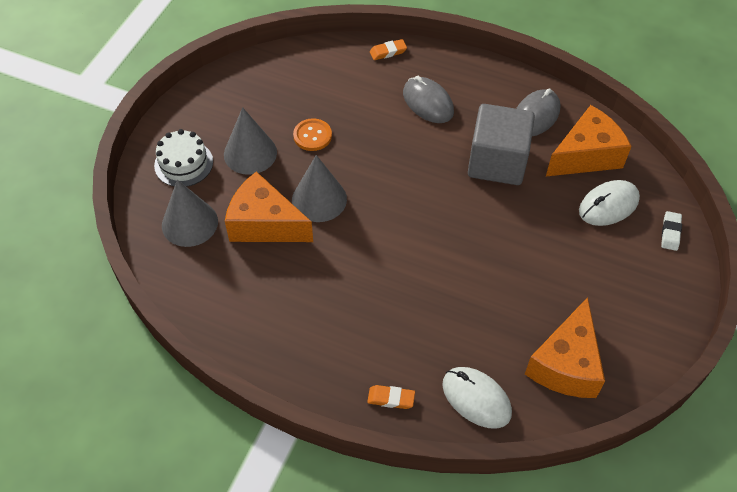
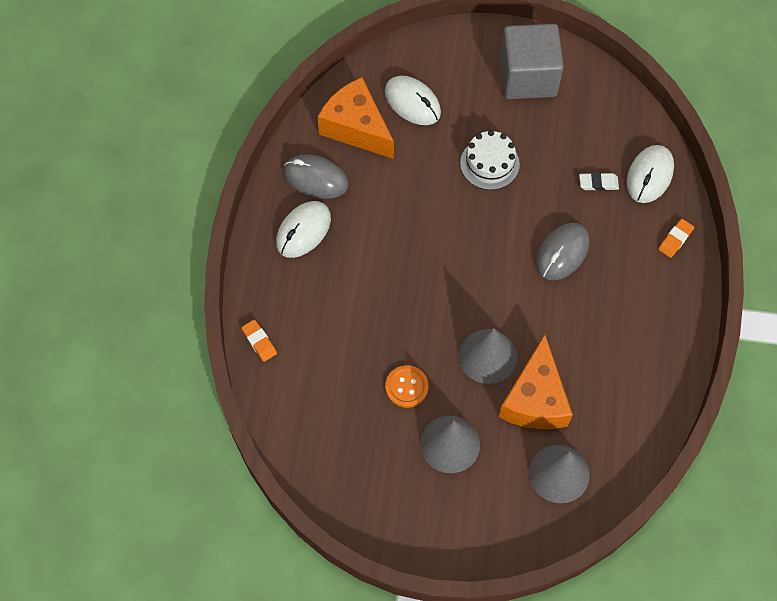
camera: 105 degrees left, 10 degrees up
white cake [154,129,213,187] -> white cake moved to [460,130,520,190]
orange eraser [367,385,415,409] -> orange eraser turned 45 degrees clockwise [658,219,694,258]
grey mouse [403,76,454,123] -> grey mouse moved to [536,223,590,280]
grey cube [468,104,535,185] -> grey cube moved to [500,24,564,99]
orange cheese [525,297,605,398] -> none
white eraser [661,211,682,251] -> white eraser moved to [579,172,619,191]
none -> white mouse [276,201,331,258]

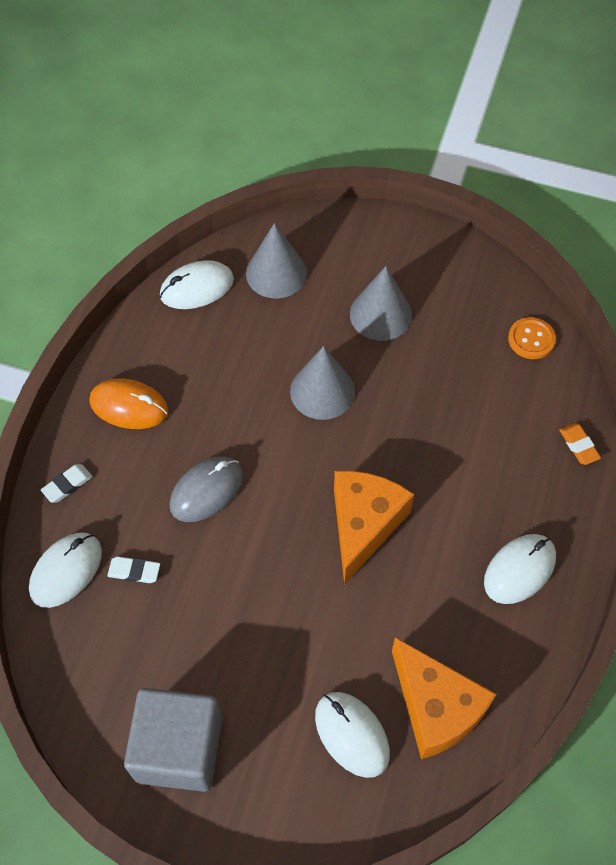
camera: 170 degrees left, 5 degrees down
grey mouse [284,155,349,199] -> none
orange button [385,365,429,408] -> orange button moved to [508,317,556,359]
white cake [460,130,520,190] -> none
orange cheese [499,335,573,429] -> orange cheese moved to [334,471,414,585]
orange eraser [658,219,694,258] -> white eraser [41,464,93,503]
none -> orange mouse [89,378,168,429]
none -> white mouse [160,260,234,309]

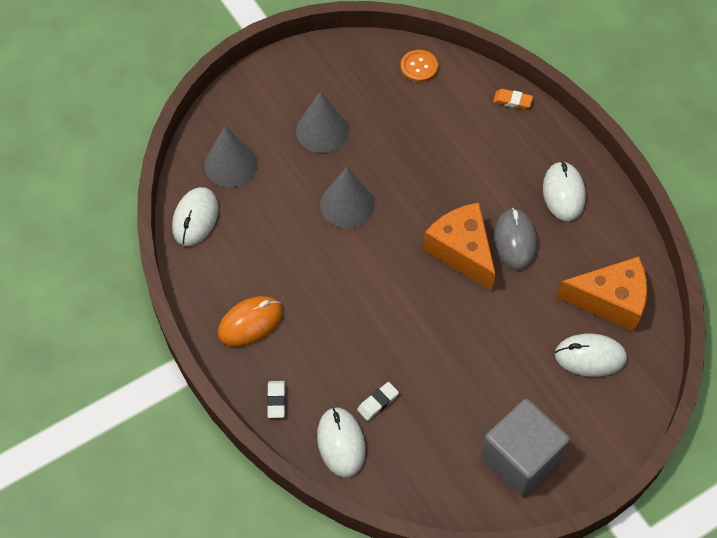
camera: 50 degrees left, 0 degrees up
grey mouse [170,457,243,522] -> grey mouse moved to [494,208,537,270]

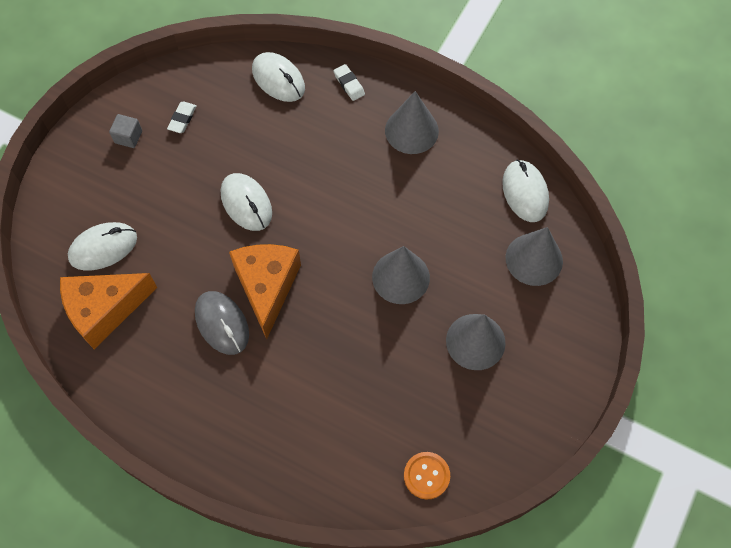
camera: 150 degrees right, 5 degrees up
orange mouse [218,296,283,347] -> grey cone [385,91,439,154]
white eraser [357,382,399,421] -> white eraser moved to [167,101,197,133]
orange cheese [423,203,496,291] -> orange cheese turned 120 degrees counterclockwise [229,244,301,339]
grey cube [480,399,570,496] -> grey cube [109,114,142,148], size x0.41
orange eraser [493,89,533,109] -> none
white mouse [543,161,586,221] -> white mouse moved to [221,173,272,231]

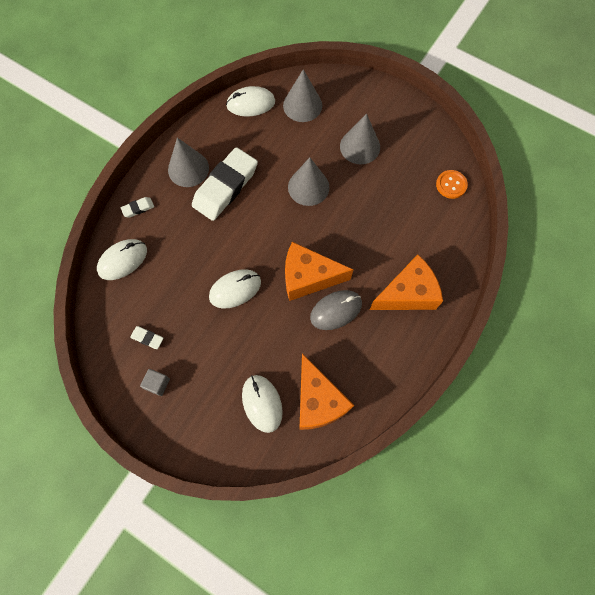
camera: 85 degrees left, 5 degrees up
none -> white eraser [192,147,258,221]
none -> orange cheese [370,254,443,310]

